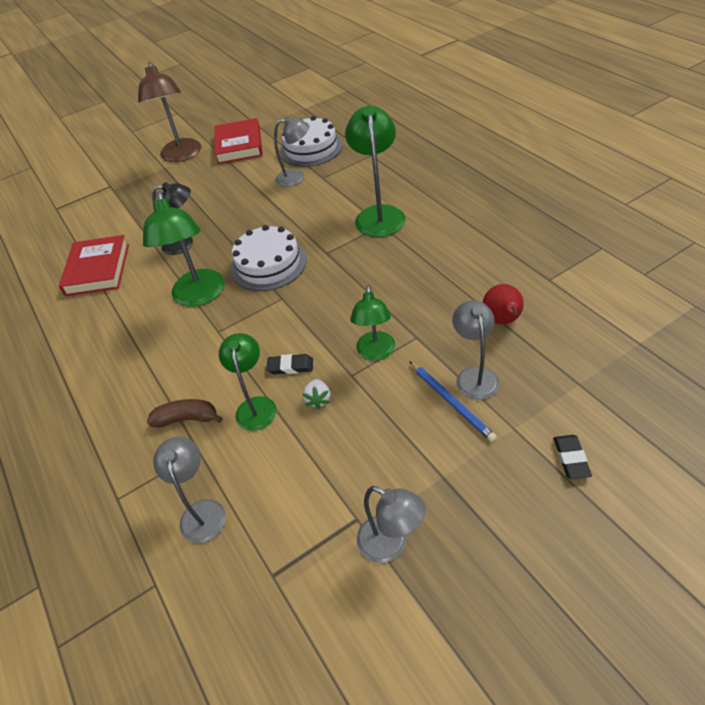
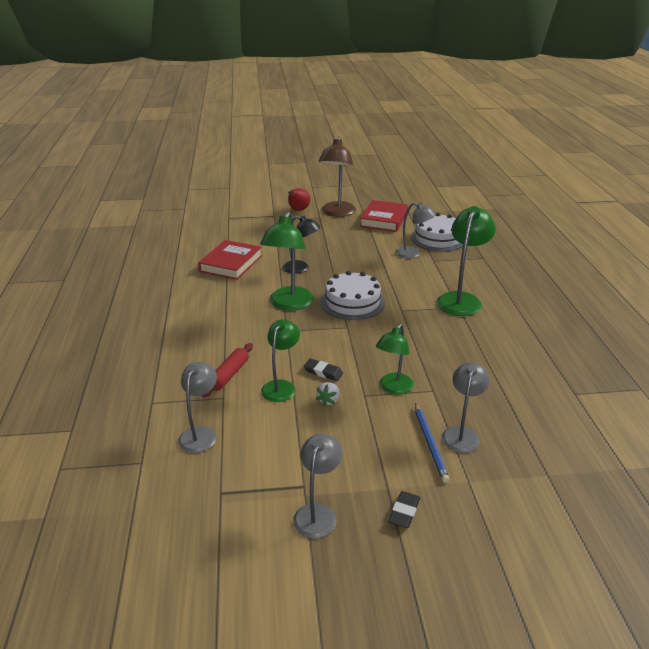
camera: 20 degrees right, 15 degrees down
brown banana [147,399,223,428] -> red rolling pin [202,343,253,397]
grey lamp [357,486,426,563] -> grey lamp turned 135 degrees counterclockwise [293,434,342,538]
red pear [483,284,524,325] -> red pear moved to [288,188,310,211]
black eraser [554,435,592,479] -> black eraser moved to [388,491,420,528]

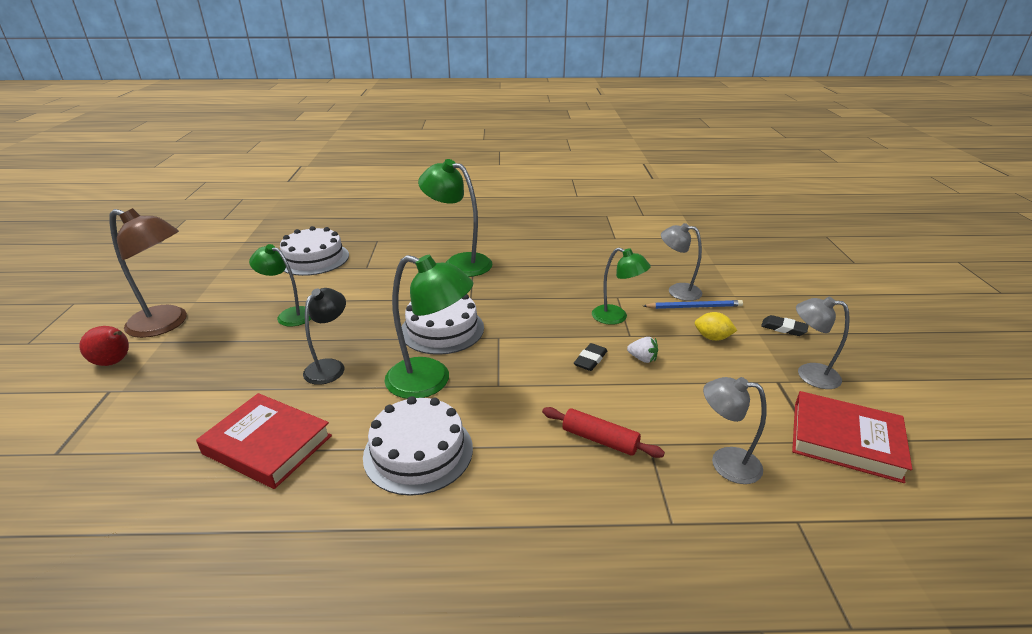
camera: 85 degrees left, 0 degrees up
green lamp [261,319,300,402] -> green lamp moved to [249,244,311,326]
red book [360,200,408,232] -> red book moved to [792,391,912,483]
grey lamp [395,203,436,258] -> none
none -> white cake [363,396,473,496]
none -> yellow lemon [694,312,737,341]

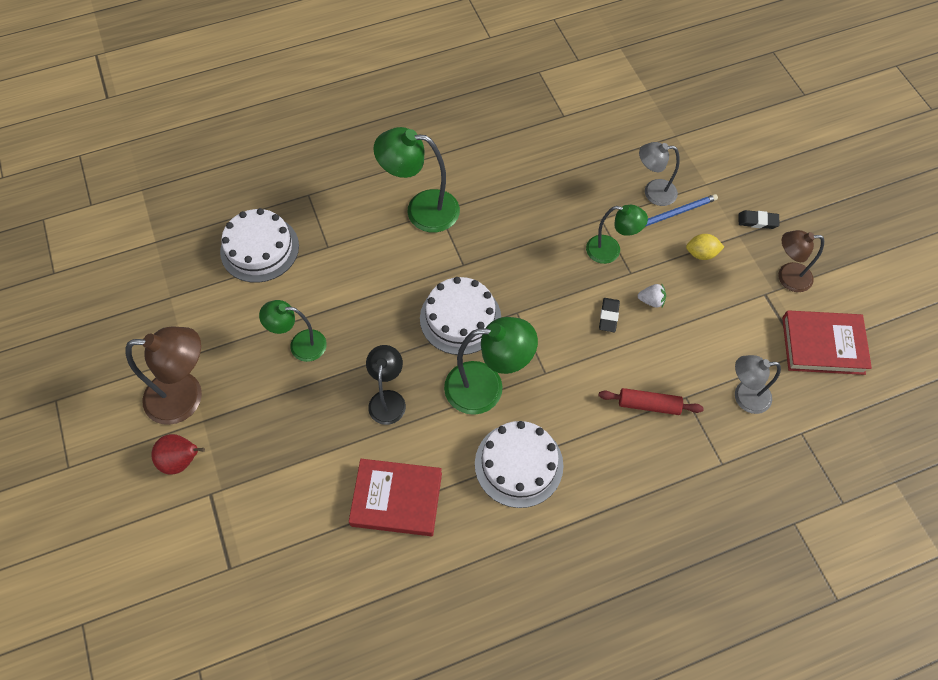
camera: 20 degrees left, 30 degrees up
grey lamp [796,297,850,389] -> brown lamp [778,230,824,292]

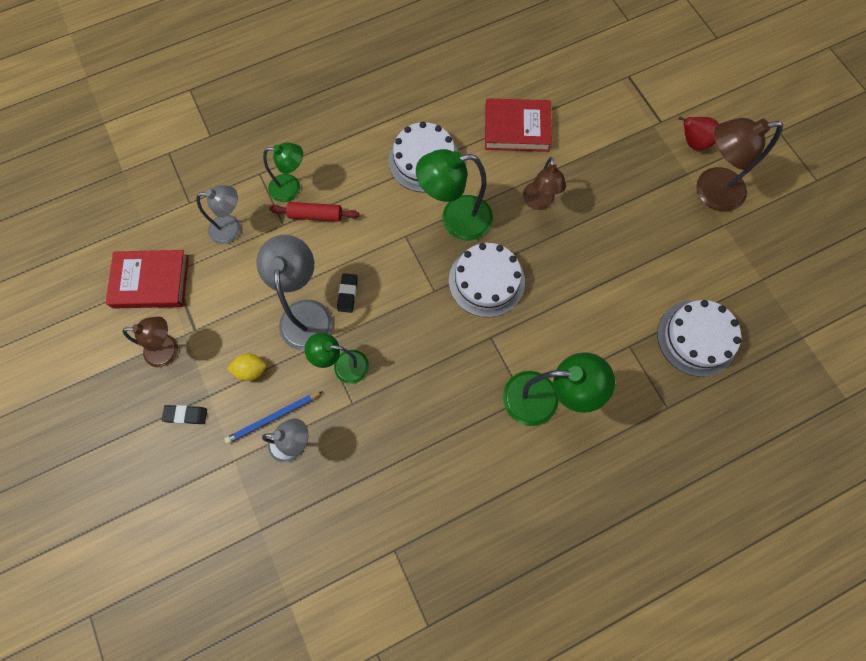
camera: 175 degrees right, 10 degrees up
green lamp [259,300,327,362] -> green lamp moved to [263,143,303,202]
black lamp [366,345,406,425] -> brown lamp [523,157,566,210]
white strawberry [638,284,666,308] -> grey lamp [257,235,333,351]

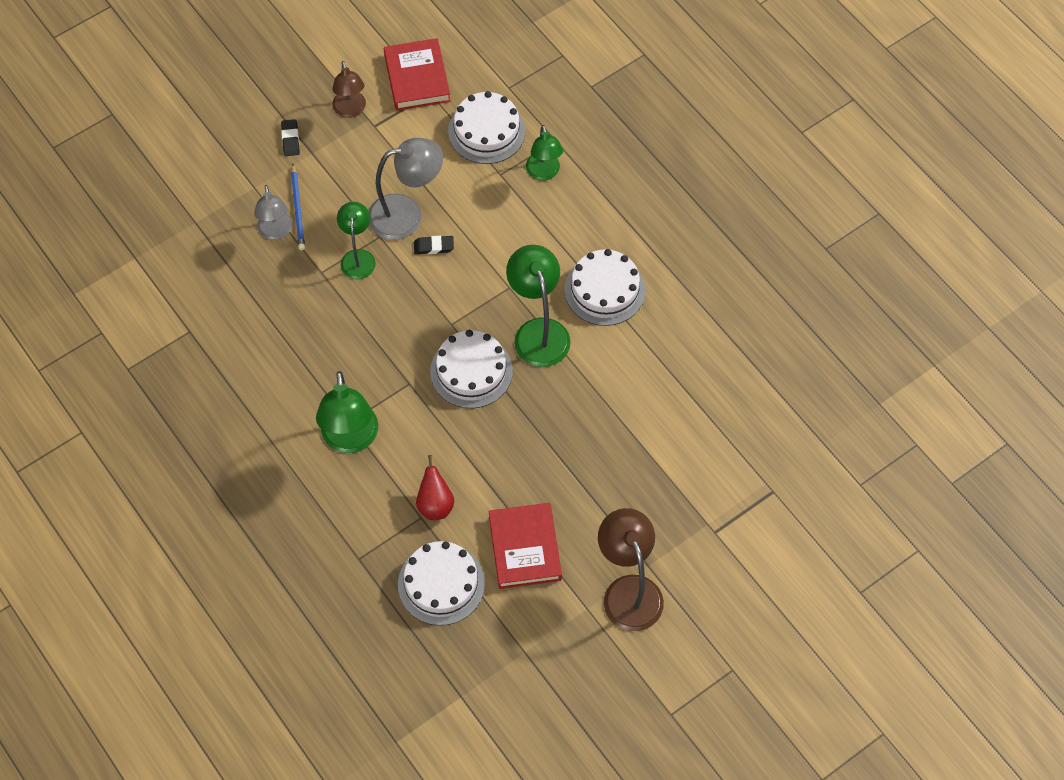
camera: 80 degrees right, 10 degrees down
grey lamp [196,185,241,244] -> white cake [448,91,526,164]
blue pencil [224,391,323,444] -> blue pencil turned 150 degrees counterclockwise [291,164,305,250]
yellow lemon [227,354,267,381] -> none
red rolling pin [269,202,359,222] -> none
red book [485,98,552,152] -> red book moved to [489,503,562,589]
brown lamp [523,157,566,210] -> none
red pear [678,117,719,150] -> red pear moved to [416,455,454,520]

